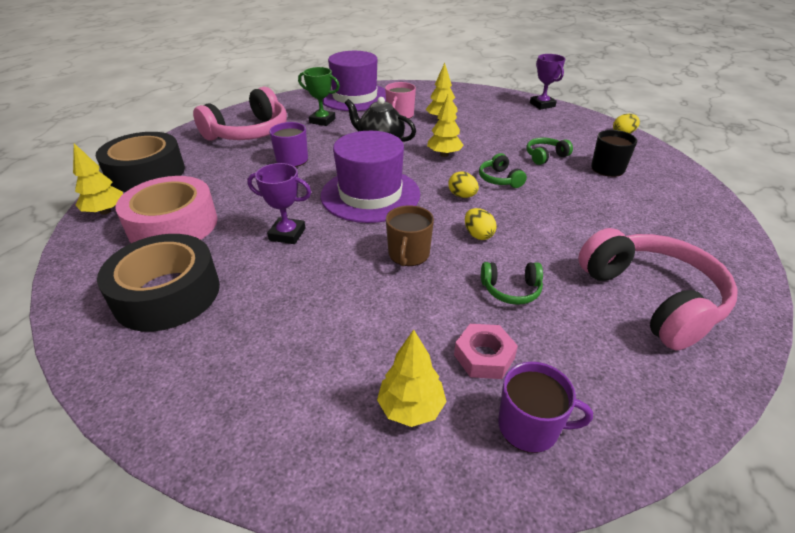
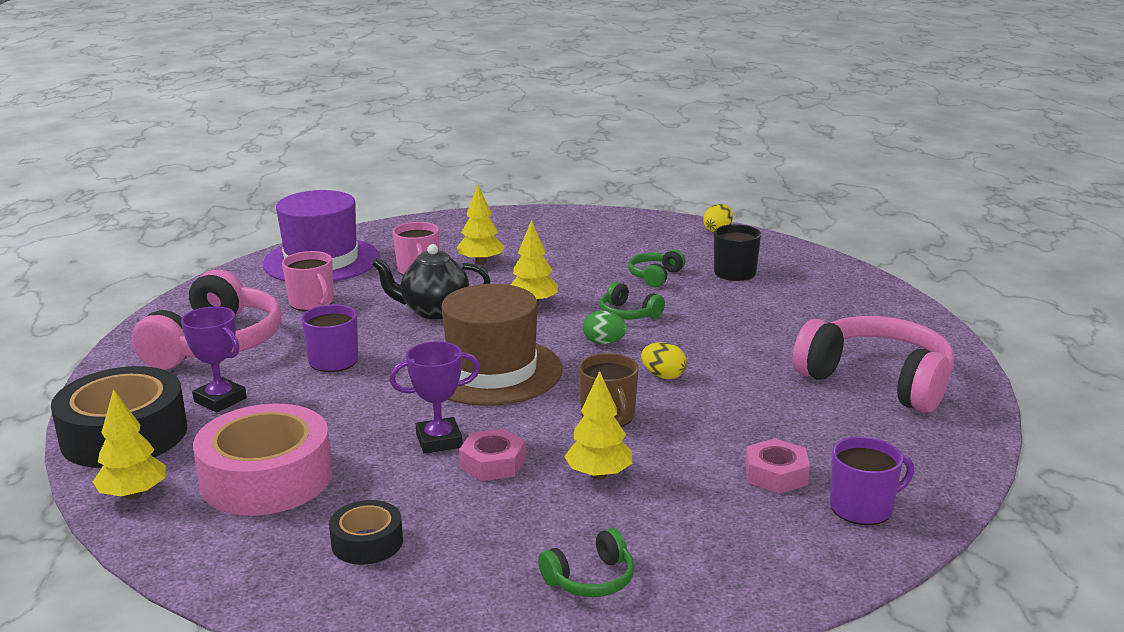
camera: 30 degrees left, 15 degrees down
black tape [97,234,220,332] -> black tape [329,500,403,565], size x0.50
green trophy [298,67,340,126] -> pink mug [282,251,334,311]
purple hat [321,131,420,223] -> brown hat [441,284,563,406]
yellow tree [377,330,447,427] -> yellow tree moved to [564,371,632,480]
yellow egg [448,171,479,198] -> green egg [583,311,627,344]
green headphones [481,262,543,305] -> green headphones moved to [538,528,634,597]
purple trophy [530,54,565,110] -> purple trophy moved to [181,306,247,413]
none -> pink nut [459,429,526,481]

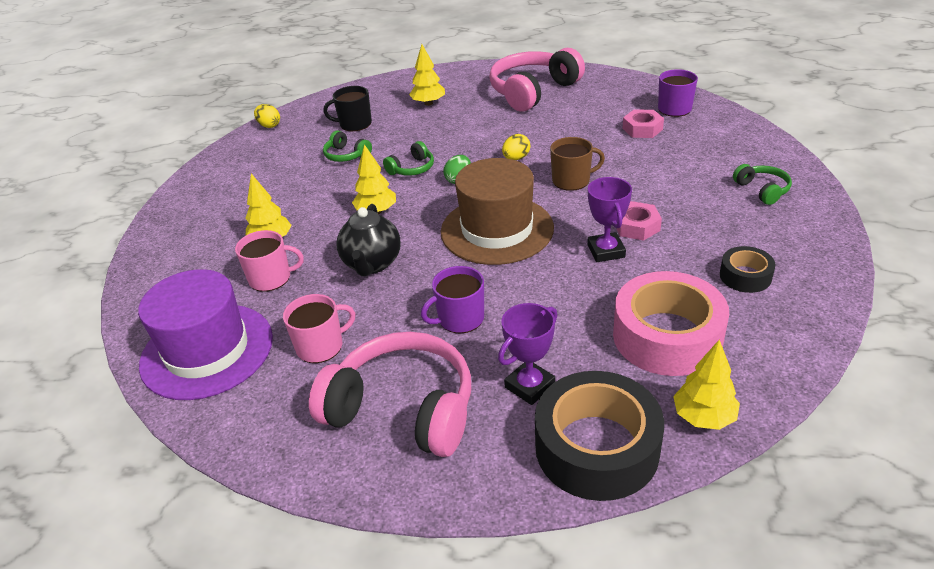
camera: 80 degrees left, 15 degrees up
yellow tree [564,371,632,480] -> yellow tree moved to [409,44,445,106]

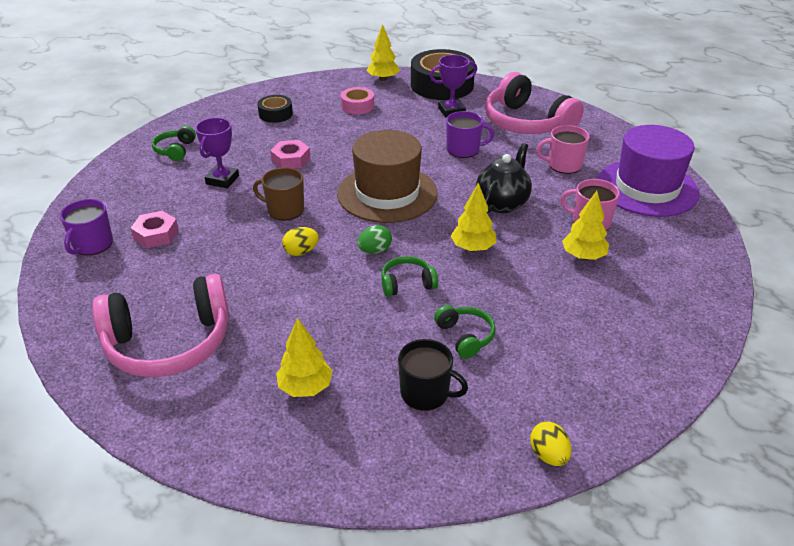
camera: 155 degrees left, 0 degrees up
purple trophy [587,177,632,262] -> purple trophy moved to [195,118,239,189]
pink tape [613,271,729,376] -> pink tape [341,87,374,114], size x0.50

